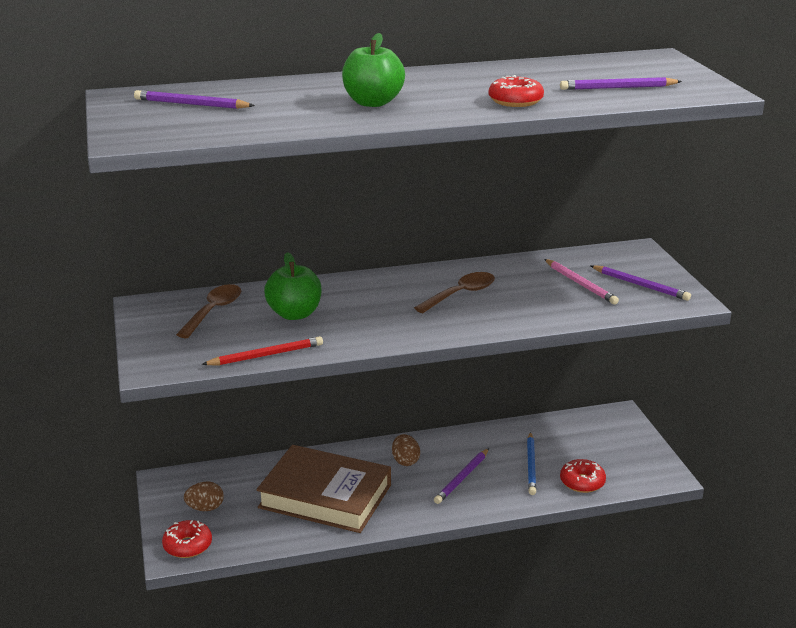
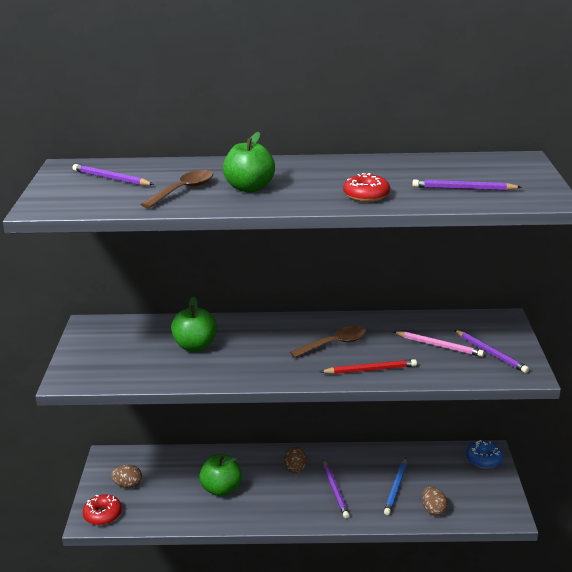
camera: 15 degrees right, 0 degrees up
brown spoon [176,284,241,338] -> brown spoon moved to [140,170,213,208]
red pencil [201,336,323,365] -> red pencil moved to [320,359,417,374]
brown book [256,445,391,533] -> green apple [199,454,242,496]
purple pencil [434,448,489,504] -> purple pencil turned 60 degrees counterclockwise [323,459,350,518]
pink pencil [544,259,619,304] -> pink pencil turned 45 degrees counterclockwise [394,331,484,357]
red donut [560,459,606,493] -> brown egg [422,487,448,516]
none -> blue donut [466,440,503,469]

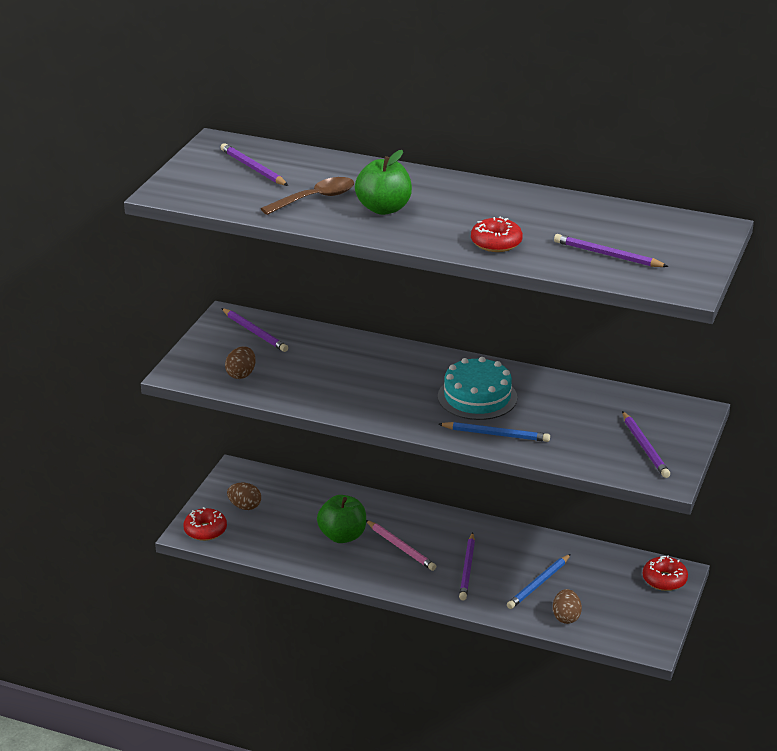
camera: 20 degrees right, 5 degrees up
green apple [171,297,217,351] -> none
brown egg [284,446,307,473] -> brown egg moved to [225,346,256,379]
brown spoon [290,326,366,358] -> turquoise cake [438,357,517,420]
red pencil [320,359,417,374] -> blue pencil [438,422,550,442]
pink pencil [394,331,484,357] -> pink pencil moved to [366,520,436,571]
blue donut [466,440,503,469] -> red donut [643,555,688,591]
none -> purple pencil [221,308,288,352]

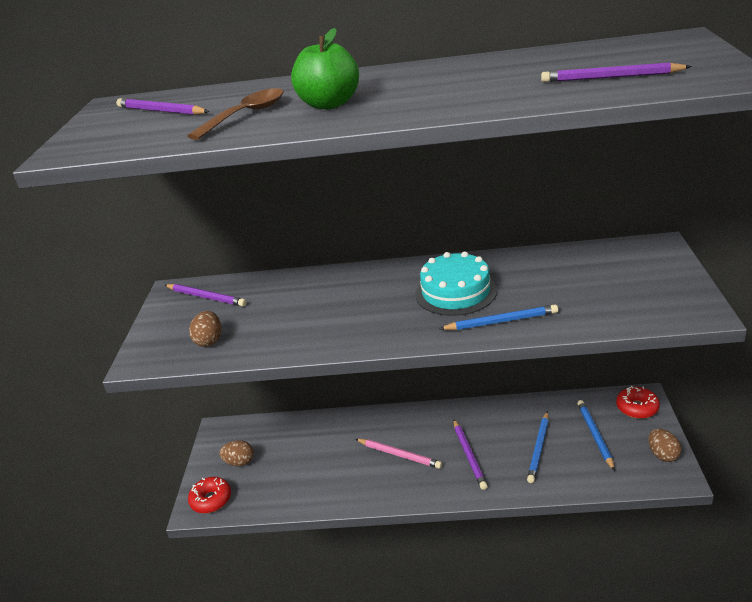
camera: 15 degrees left, 0 degrees up
green apple [317,495,366,543] -> none
red donut [471,217,523,252] -> none
brown egg [553,589,582,624] -> brown egg moved to [648,428,682,462]
purple pencil [622,411,670,478] -> none
none -> blue pencil [577,400,615,471]

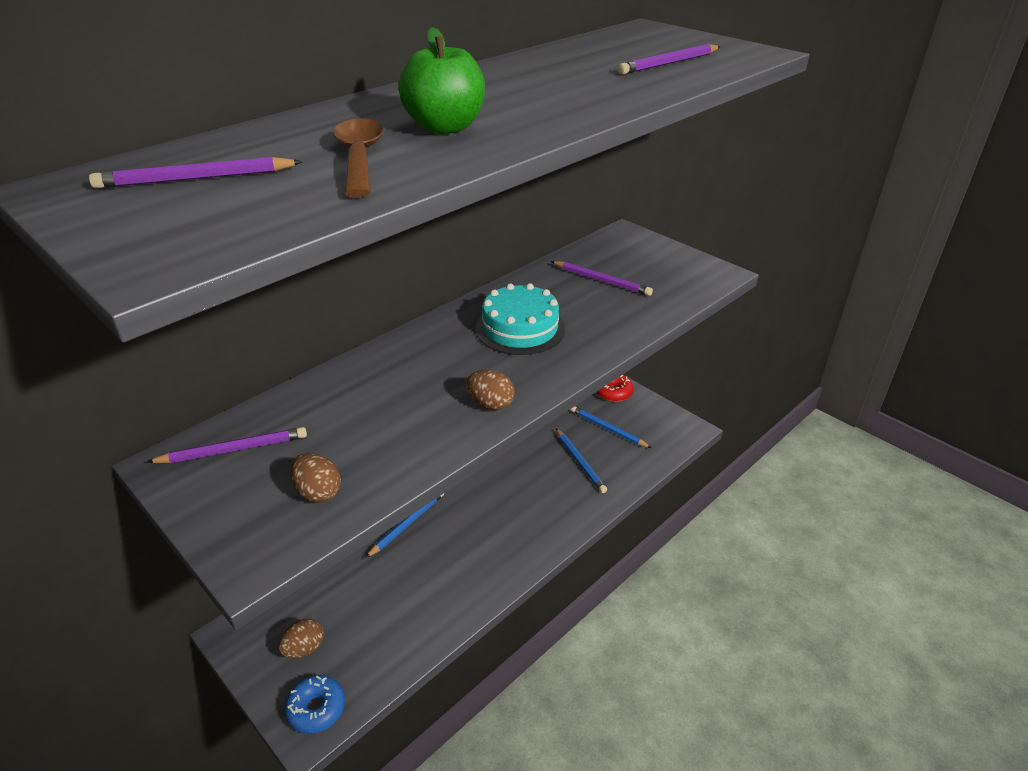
camera: 50 degrees left, 5 degrees up
red donut [188,477,231,513] -> blue donut [284,675,345,734]
pink pencil [356,439,442,469] -> none
blue pencil [439,305,558,330] -> blue pencil moved to [365,493,444,558]
purple pencil [454,420,488,490] -> purple pencil moved to [551,261,653,296]
brown egg [648,428,682,462] -> brown egg moved to [466,370,515,410]

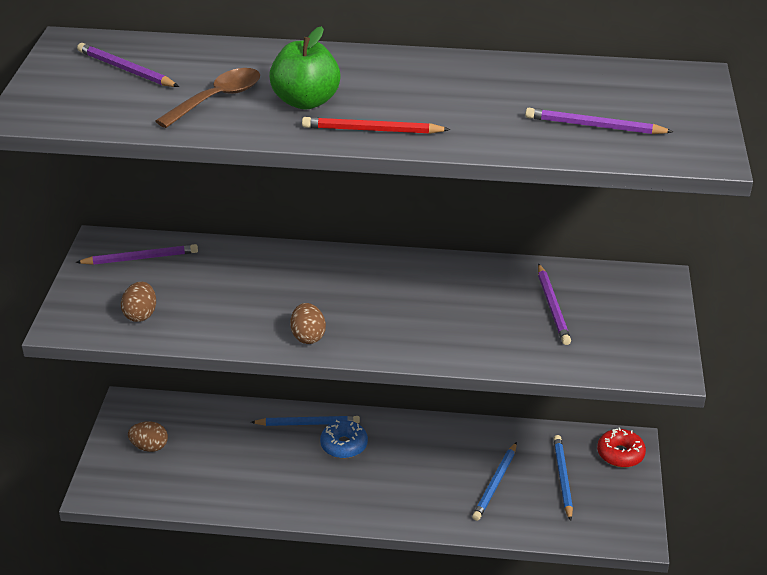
camera: 50 degrees right, 0 degrees up
purple pencil [147,427,307,463] -> purple pencil turned 45 degrees counterclockwise [76,244,198,265]
blue donut [284,675,345,734] -> blue donut moved to [320,420,368,458]
turquoise cake [476,283,565,355] -> none
none -> red pencil [302,117,450,134]

